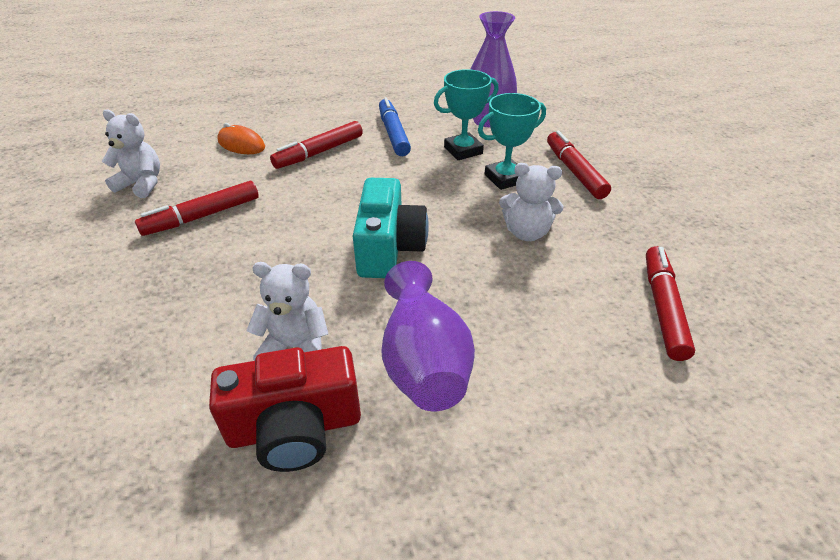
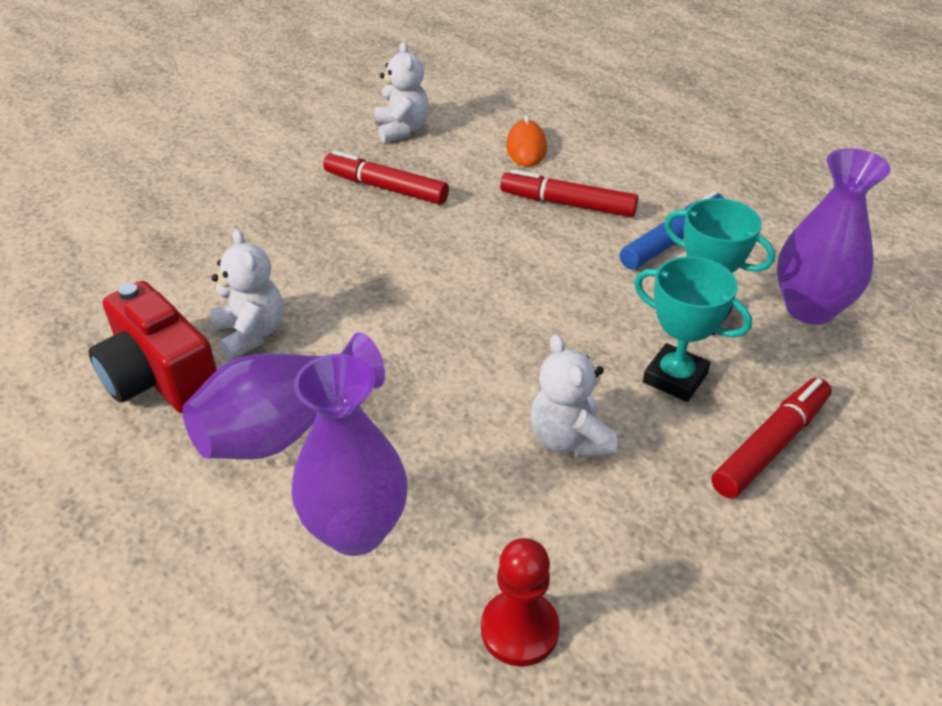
camera: 60 degrees right, 0 degrees up
turquoise camera [353,178,429,278] -> none
red marker [646,246,695,361] -> red pawn [481,538,560,666]
none -> purple vase [291,354,408,556]

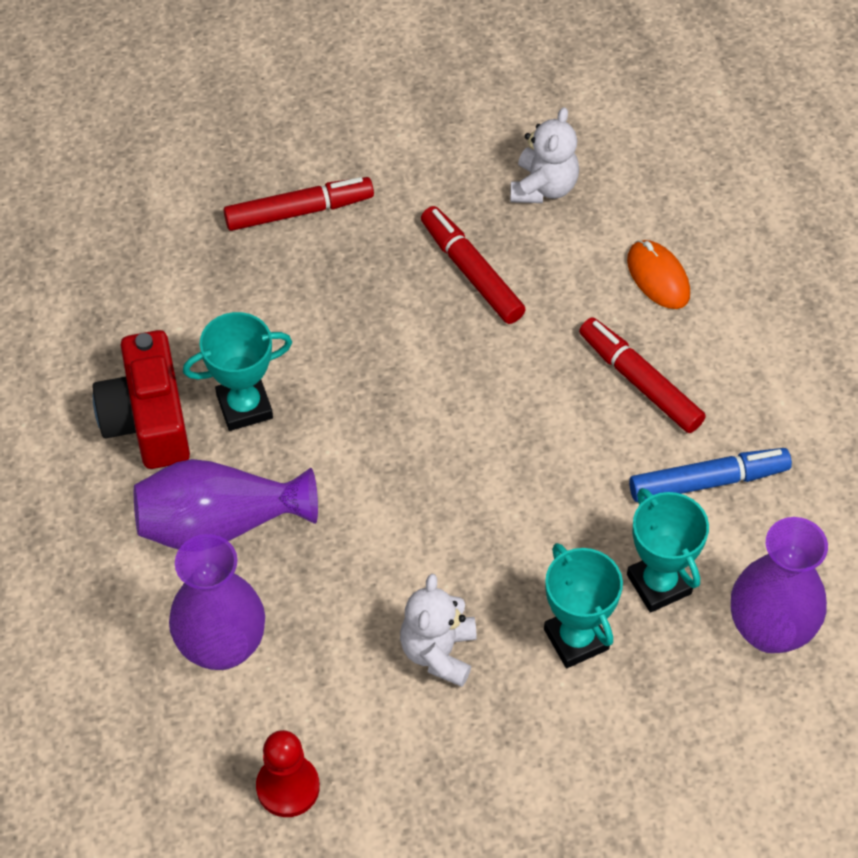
camera: 30 degrees right, 15 degrees up
white teddy bear [210,229,284,360] -> turquoise trophy [183,312,292,431]
orange mouse [506,115,547,167] -> orange mouse turned 60 degrees counterclockwise [627,240,690,309]
red marker [711,378,832,499] -> red marker moved to [224,177,374,231]

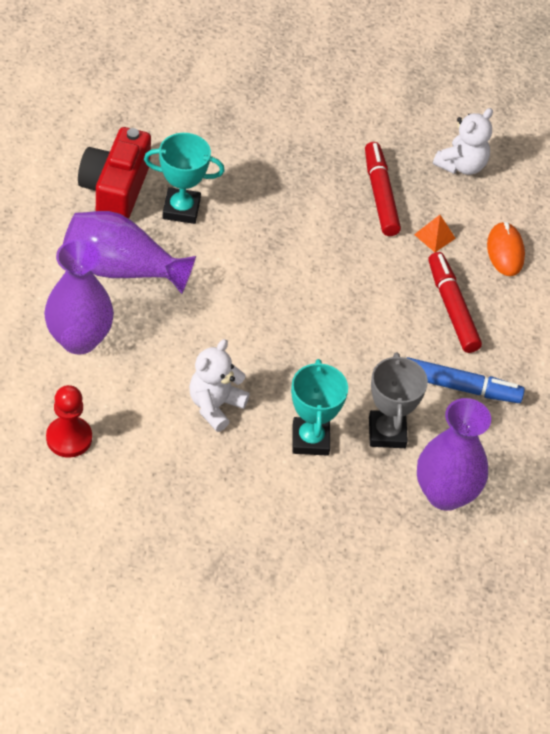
camera: 20 degrees right, 5 degrees down
red marker [224,177,374,231] -> none
turquoise trophy [627,488,709,613] -> grey trophy [369,353,428,448]
none -> orange pyramid [414,215,456,252]

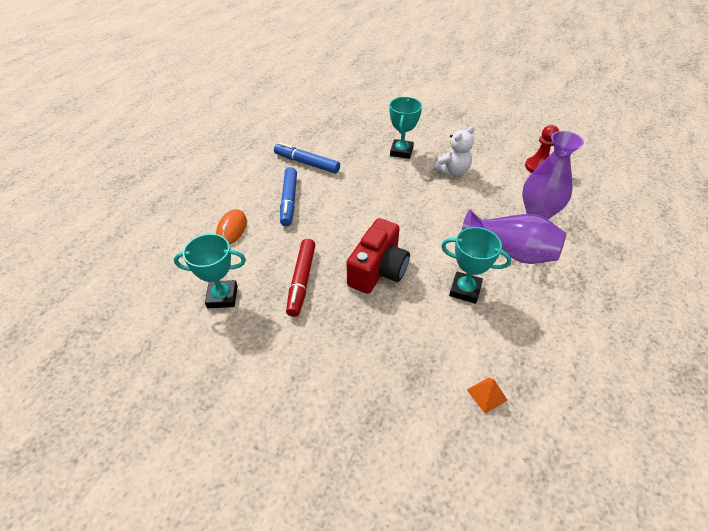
camera: 160 degrees left, 5 degrees down
red camera [78,127,151,219] -> red camera moved to [347,218,410,294]
grey trophy [369,353,428,448] -> none
orange pyramid [414,215,456,252] -> orange pyramid moved to [467,377,508,413]
purple vase [417,398,491,511] -> none
red marker [428,252,482,353] -> blue marker [280,167,297,226]
white teddy bear [433,108,493,175] -> turquoise trophy [174,234,246,308]

